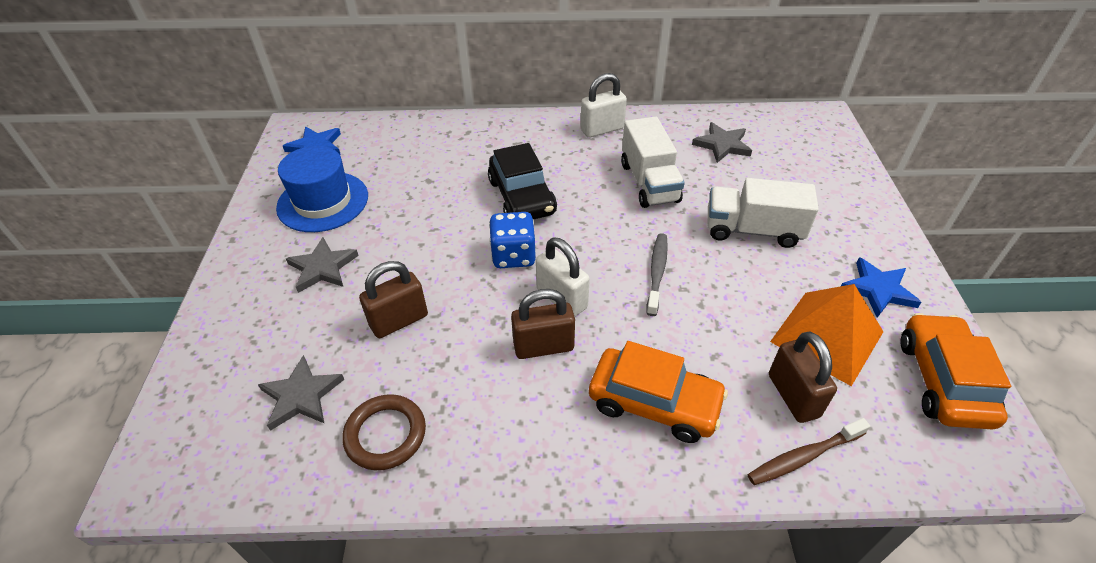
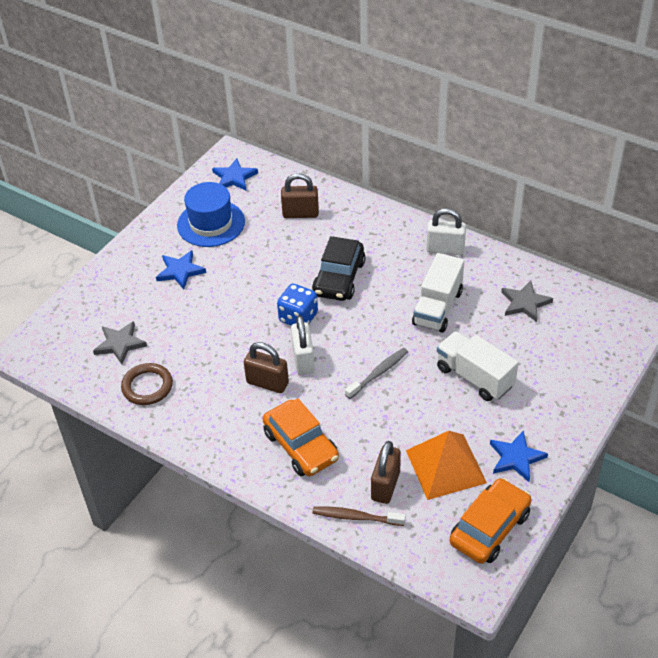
camera: 35 degrees right, 0 degrees up
grey star [286,237,359,293] -> blue star [156,250,206,289]
brown padlock [359,261,428,338] -> brown padlock moved to [281,173,319,218]

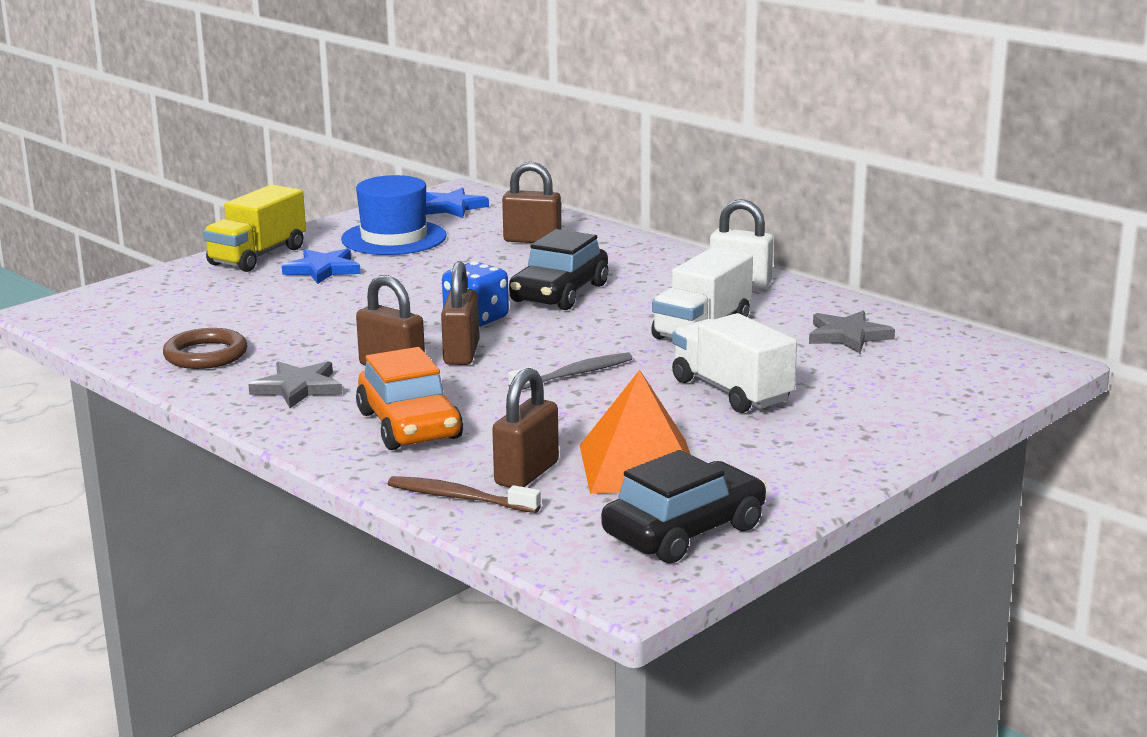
camera: 10 degrees right, 25 degrees down
grey star [93,321,147,364] -> grey star moved to [248,361,342,408]
white padlock [291,316,315,375] -> brown padlock [441,261,479,365]
orange car [450,478,531,564] -> black car [601,450,766,563]
blue star [490,431,548,482] -> none
none -> yellow truck [203,185,306,272]

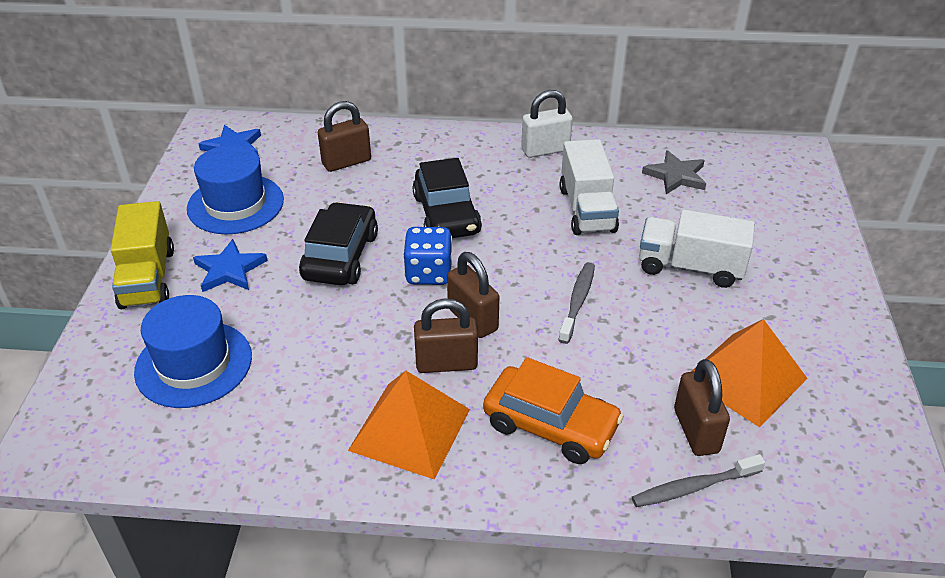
camera: 40 degrees left, 20 degrees up
brown ring [163,328,247,369] -> none
grey star [248,361,342,408] -> orange pyramid [348,371,470,480]
brown toothbrush [388,476,541,513] -> grey toothbrush [632,454,765,507]
black car [601,450,766,563] -> black car moved to [299,202,378,285]
none -> blue hat [134,295,252,408]

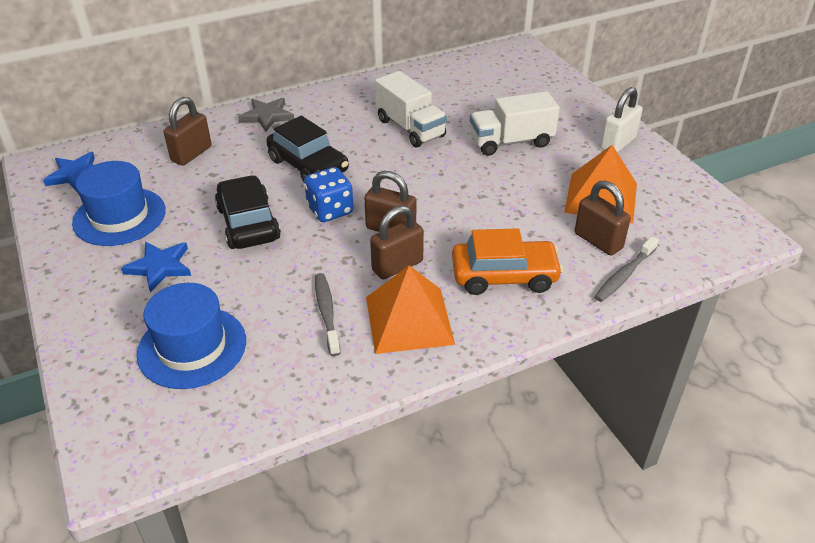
camera: 30 degrees left, 0 degrees up
yellow truck [111,201,174,309] -> none
white padlock [521,90,573,158] -> white padlock moved to [600,87,643,153]
grey toothbrush [558,262,595,344] -> grey toothbrush moved to [315,273,340,356]
grey star [642,150,706,194] -> grey star moved to [238,98,294,132]

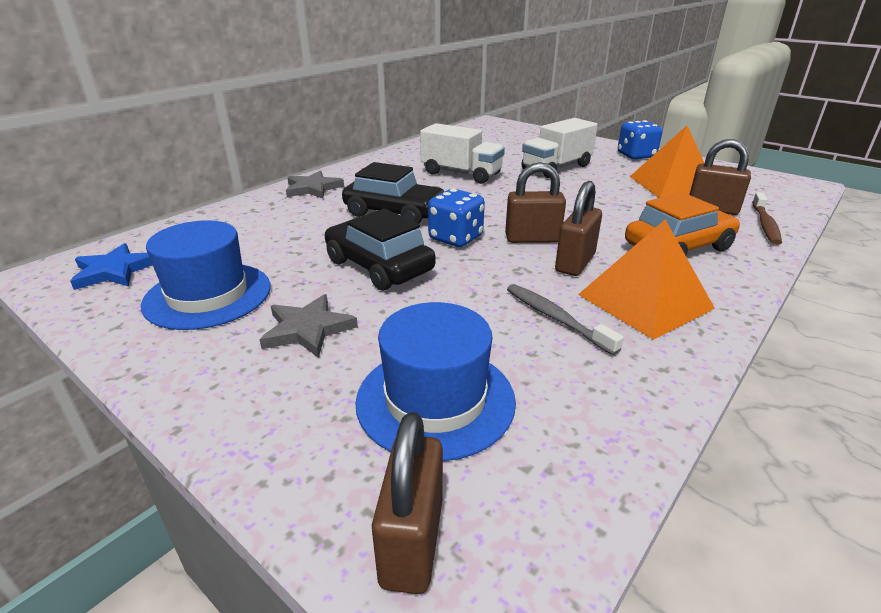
camera: 25 degrees left, 10 degrees down
blue star [121,242,191,292] -> grey star [259,294,358,358]
brown padlock [164,97,212,166] -> brown padlock moved to [372,412,443,594]
grey toothbrush [594,236,659,302] -> brown toothbrush [752,192,782,245]
white padlock [600,87,643,153] -> blue dice [618,120,663,159]

